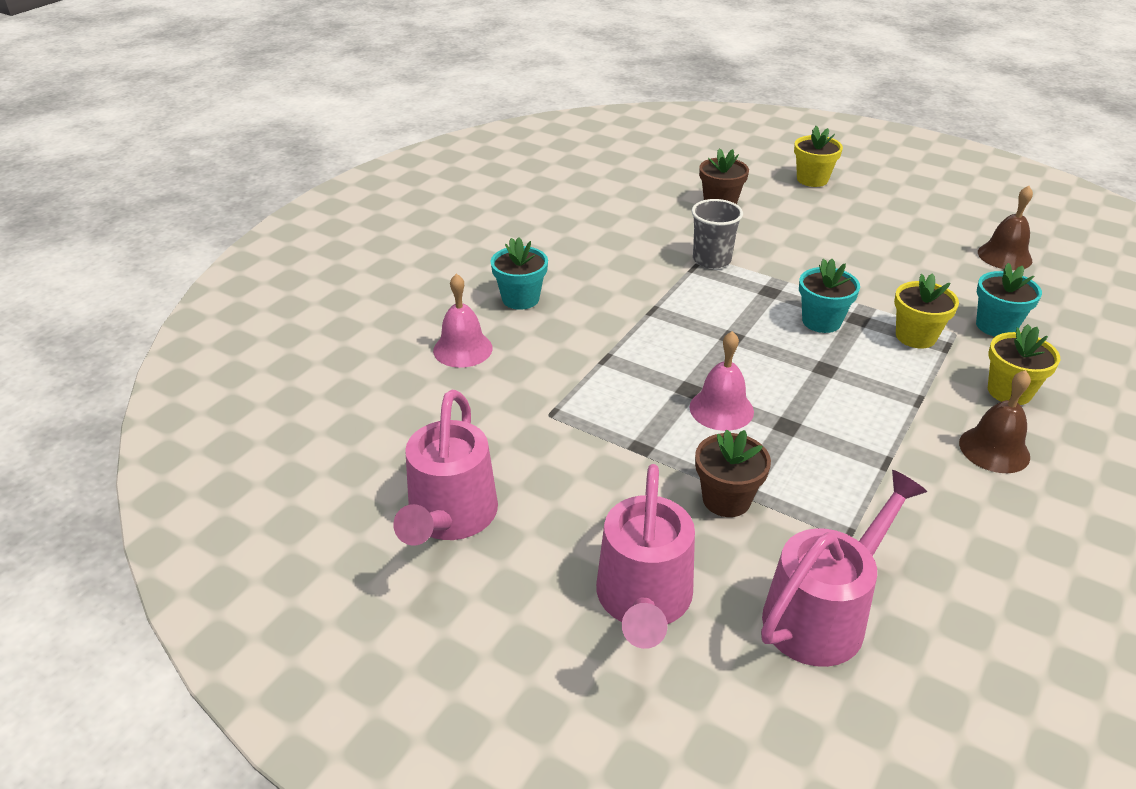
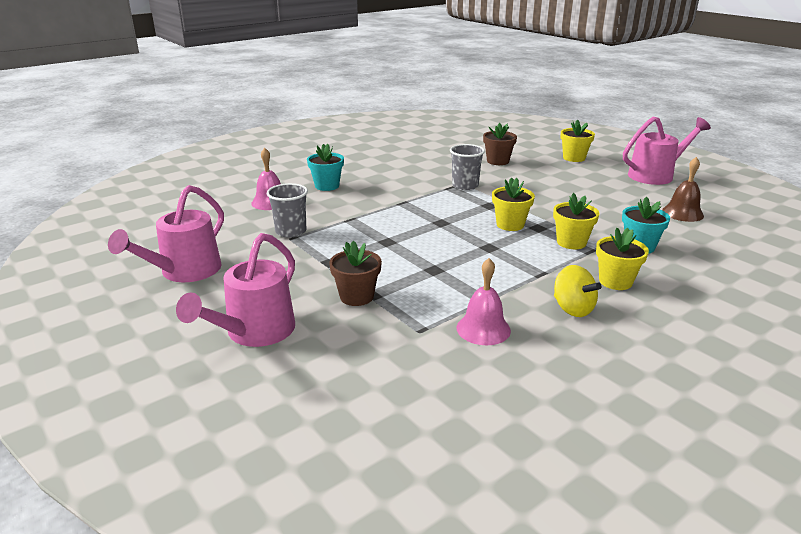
camera: 20 degrees right, 10 degrees down
pink bell [689,331,754,431] -> pink bell moved to [456,258,511,345]
pink watering can [761,470,927,667] -> pink watering can moved to [623,116,711,185]
turquoise flower pot [799,259,860,333] -> yellow flower pot [492,177,535,231]
brown bell [959,370,1031,473] -> yellow spinning top [554,265,602,317]
none -> grey cup [267,183,308,238]

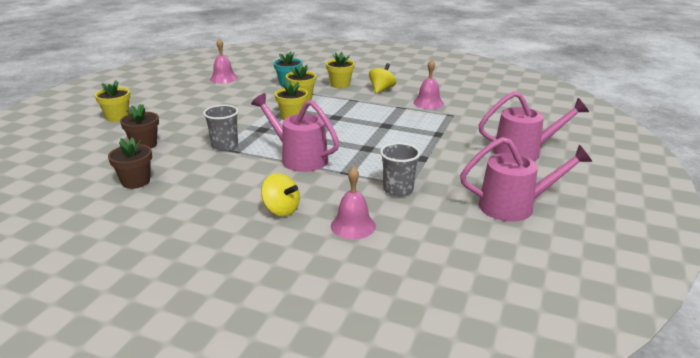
camera: 120 degrees left, 0 degrees up
turquoise flower pot [307,144,344,191] -> yellow spinning top [261,173,300,216]
brown flower pot [329,241,382,306] -> brown flower pot moved to [108,137,152,189]
pink watering can [623,116,711,185] -> pink watering can moved to [251,93,339,172]
brown bell [662,157,704,222] -> pink bell [210,38,238,83]

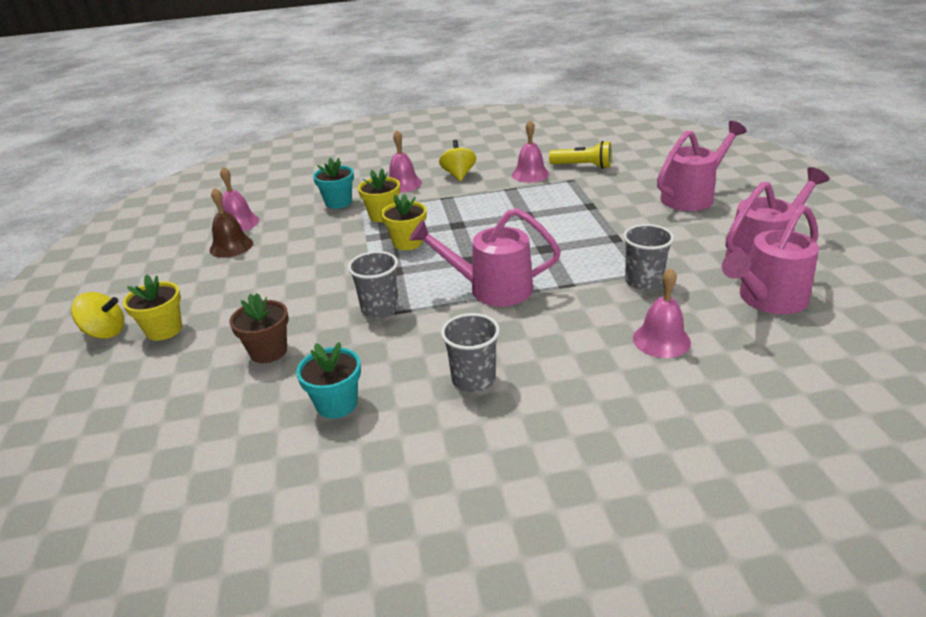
camera: 30 degrees left, 5 degrees up
brown flower pot [108,137,152,189] -> turquoise flower pot [296,342,361,419]
yellow spinning top [261,173,300,216] -> yellow spinning top moved to [71,292,124,339]
yellow flower pot [326,52,355,88] -> pink bell [389,130,422,192]
none -> brown bell [209,187,253,258]
none -> grey cup [441,313,500,392]
none -> yellow flashlight [549,141,612,169]
none -> pink watering can [722,205,819,314]

